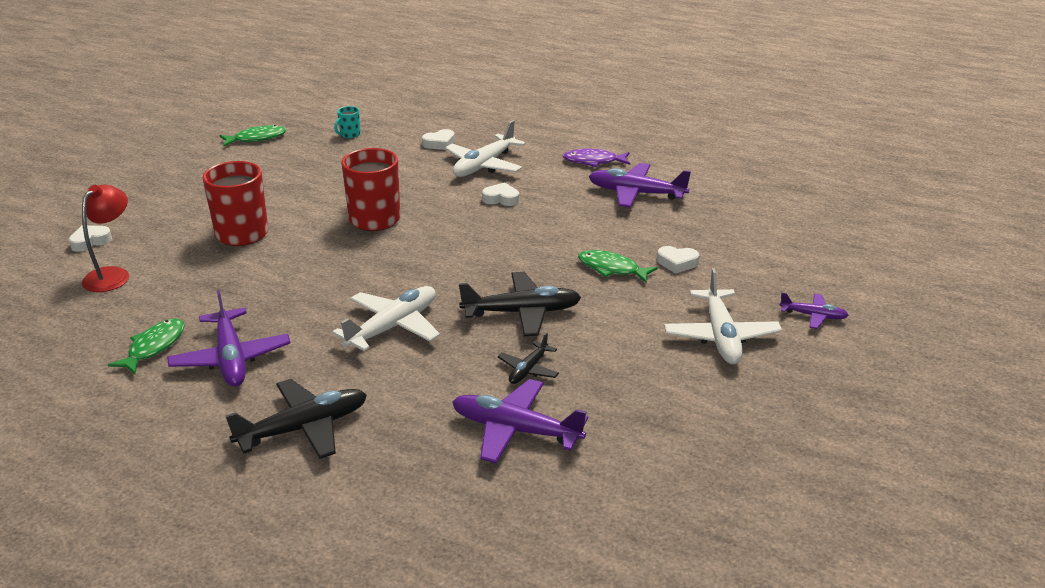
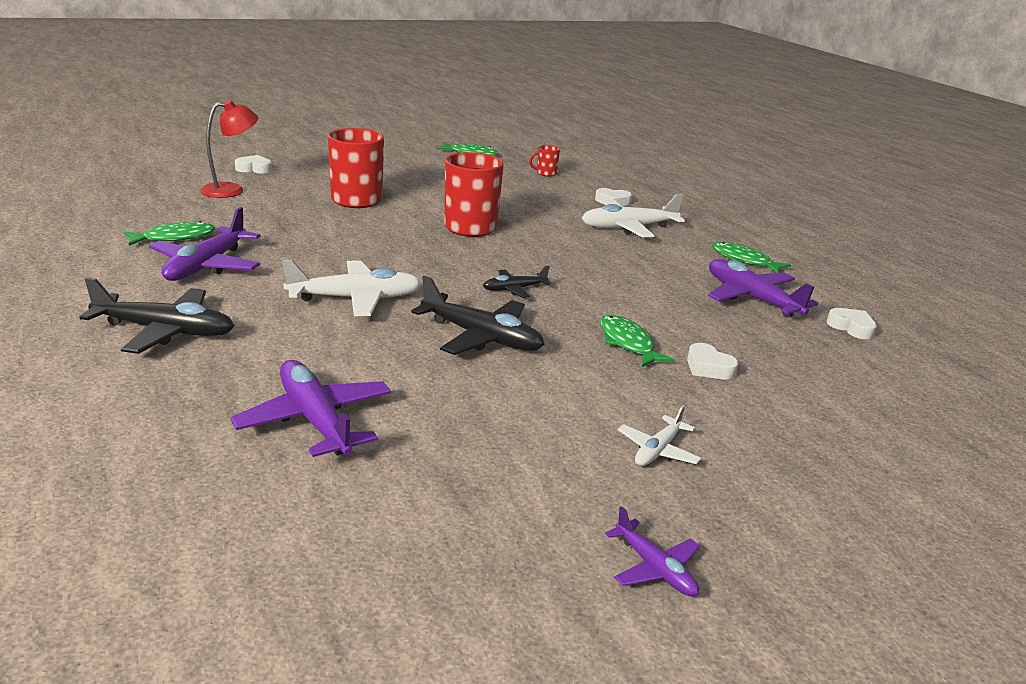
camera: 35 degrees right, 5 degrees down
turquoise mug [334,106,361,138] -> red mug [529,145,560,177]
white heart [482,182,519,206] -> white heart moved to [827,308,877,339]
black plane [498,332,559,384] -> black plane moved to [483,266,551,298]
purple fish [563,149,630,167] -> green fish [712,242,791,273]
white plane [664,268,782,364] -> white plane [618,405,701,466], size x0.55
purple plane [779,292,849,329] -> purple plane moved to [605,506,700,597]

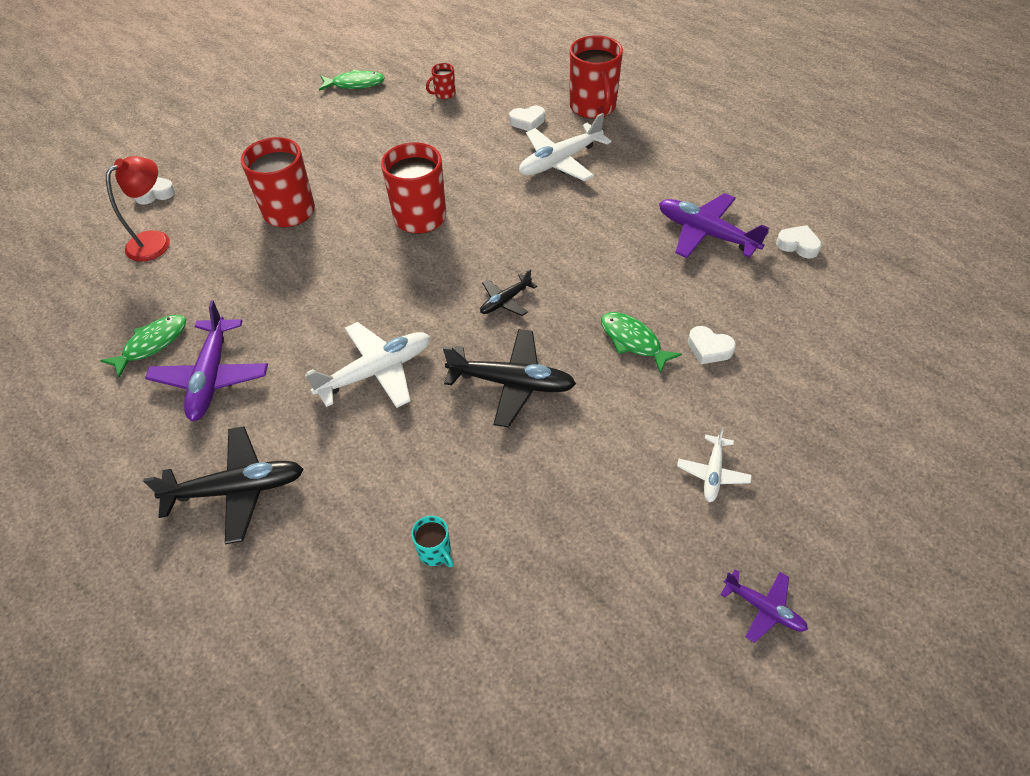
camera: 15 degrees left, 25 degrees up
purple plane [230,360,391,457] -> turquoise mug [411,516,454,567]
green fish [712,242,791,273] -> none
none -> red mug [570,35,623,119]

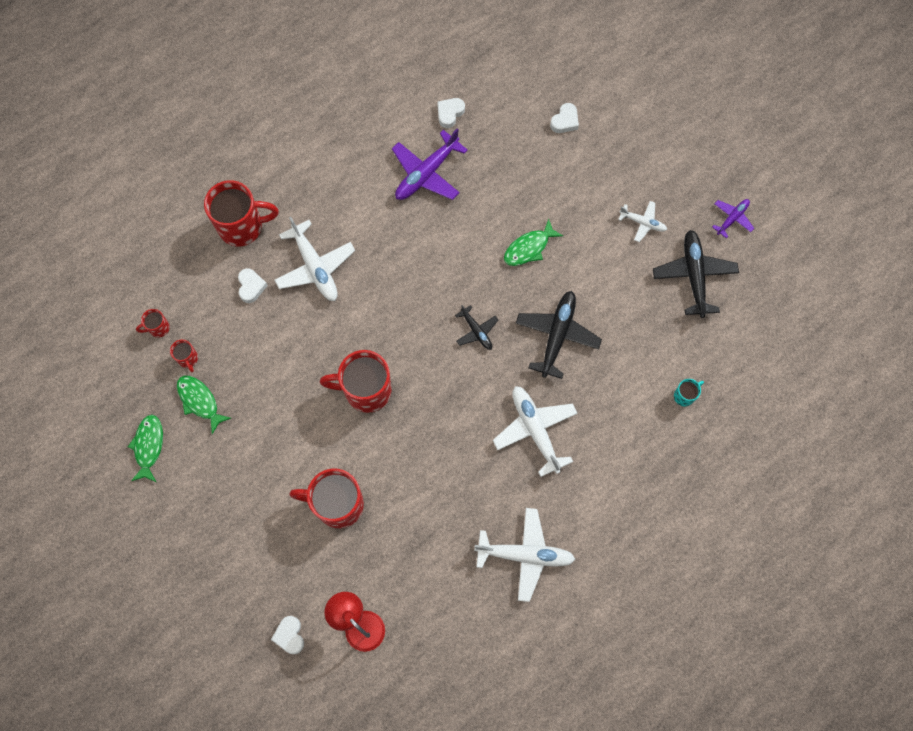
camera: 85 degrees left, 20 degrees up
green fish [100,315,186,378] -> green fish moved to [177,375,231,434]
black plane [143,426,304,544] -> black plane moved to [653,230,739,318]
purple plane [145,300,268,421] -> white plane [474,508,575,602]
white heart [688,326,736,364] -> white heart moved to [550,103,579,133]
none -> red mug [136,309,170,337]

